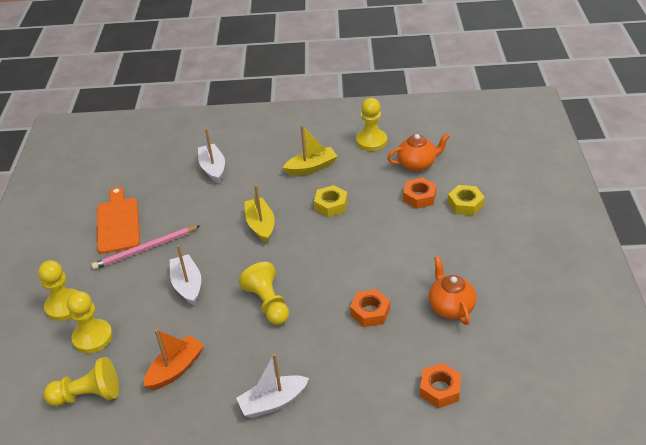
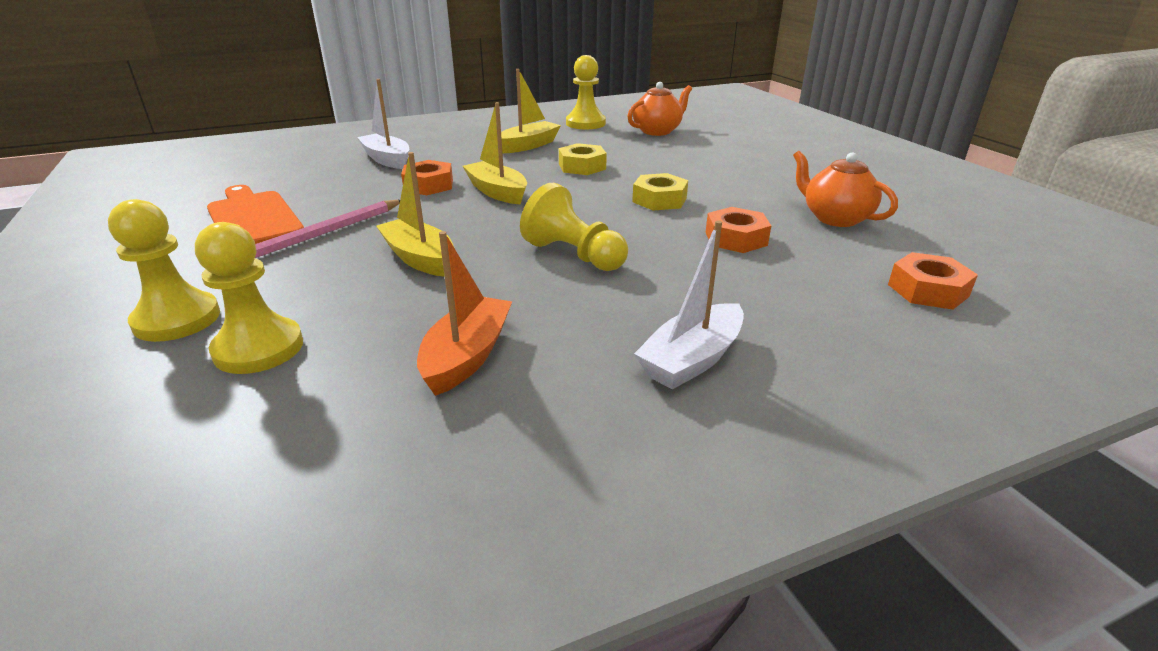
camera: 25 degrees left, 10 degrees down
yellow pawn [44,357,119,406] -> none
white boat [170,245,201,305] -> yellow boat [376,152,454,277]
orange nut [403,177,437,209] -> orange nut moved to [401,160,453,195]
yellow nut [448,185,485,216] -> yellow nut moved to [632,173,688,210]

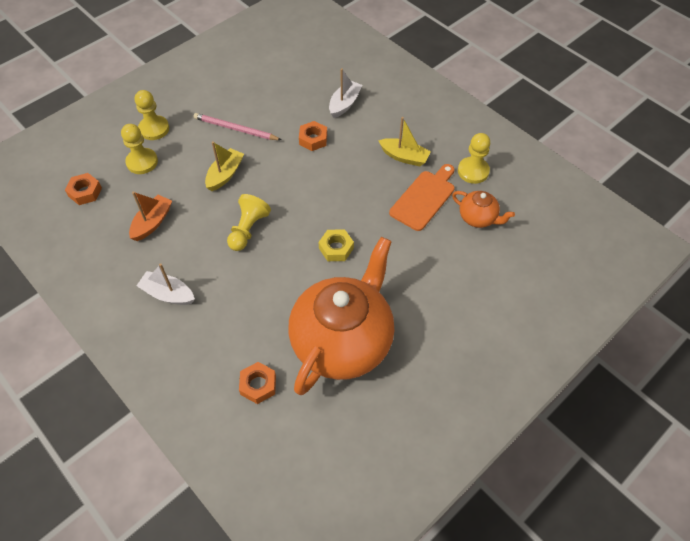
camera: 70 degrees right, 25 degrees up
orange cutting board [207,185,304,244] -> orange cutting board moved to [389,164,455,231]
orange boat [417,231,512,396] -> orange boat turned 60 degrees counterclockwise [129,192,172,241]
yellow boat [463,102,527,205] -> none
yellow nut [559,143,607,175] -> none
orange nut [706,207,771,253] -> orange nut moved to [65,173,102,205]
orange teapot [793,151,898,227] -> orange teapot [289,237,394,395], size x2.30

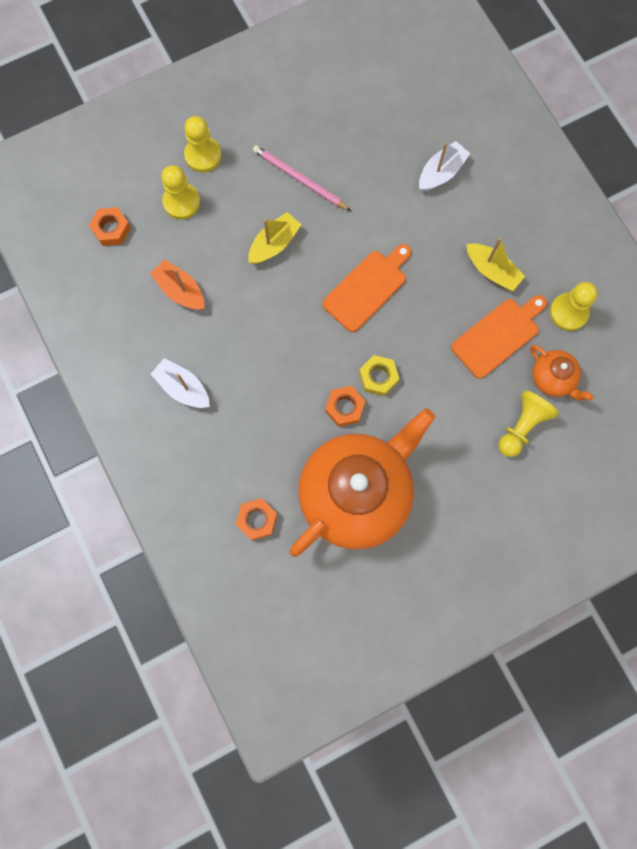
camera: 15 degrees right, 20 degrees up
orange boat [129,192,172,241] -> orange boat turned 90 degrees counterclockwise [150,259,204,310]
yellow pawn [227,194,271,251] -> yellow pawn moved to [498,390,559,457]
orange nut [299,121,327,151] -> orange nut moved to [325,386,365,427]
none -> orange cutting board [322,244,412,332]

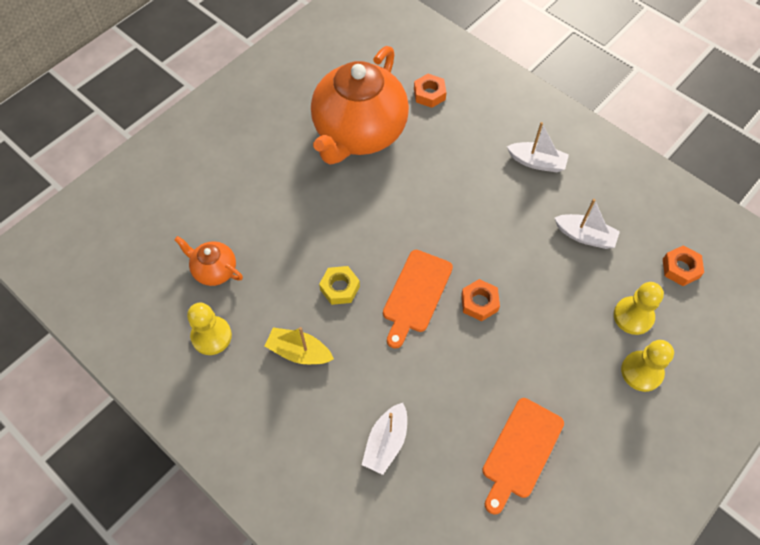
camera: 160 degrees right, 15 degrees down
orange boat [150,259,204,310] -> white boat [555,199,620,249]
yellow boat [248,212,301,264] -> none
pink pencil [253,145,351,211] -> none
orange nut [325,386,365,427] -> orange nut moved to [461,279,500,321]
yellow nut [359,355,399,396] -> yellow nut moved to [319,266,360,305]
orange cutting board [451,295,547,379] -> orange cutting board moved to [482,398,564,515]
yellow pawn [498,390,559,457] -> none

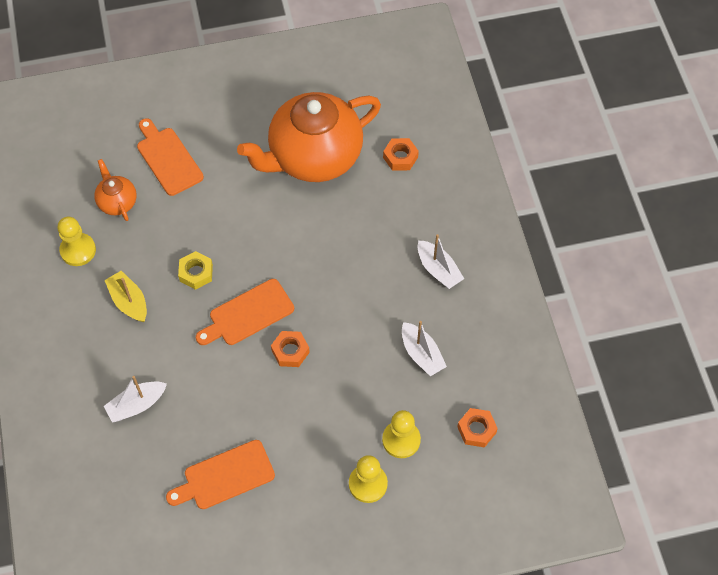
camera: 35 degrees right, 0 degrees up
none -> orange cutting board [137,118,204,196]

